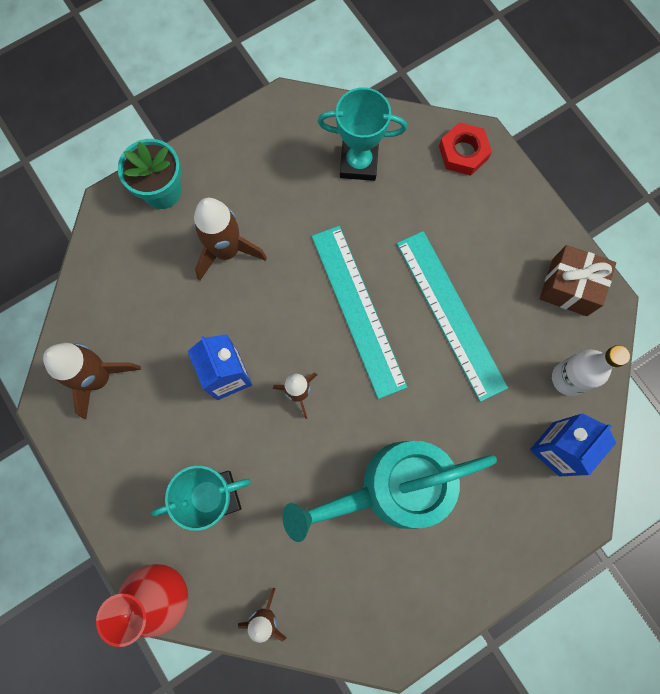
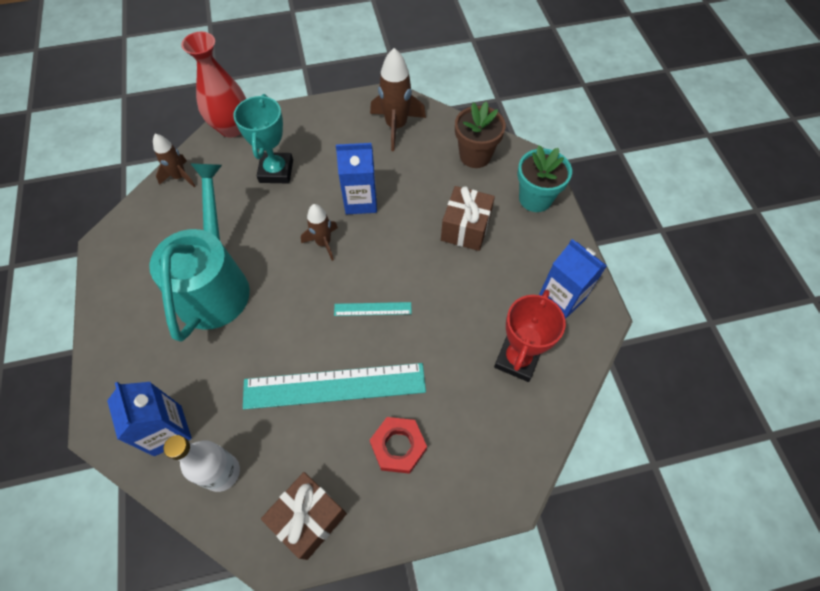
camera: 110 degrees right, 15 degrees down
brown rocket [194,198,267,281] -> brown gift [441,186,495,251]
turquoise ruler [312,226,407,399] -> turquoise ruler [334,302,412,316], size x0.46
turquoise trophy [318,87,407,181] -> red trophy [494,290,566,382]
red nut [439,122,492,176] -> red nut moved to [370,417,427,474]
none -> brown flower pot [455,102,506,168]
none -> blue carton [539,239,607,319]

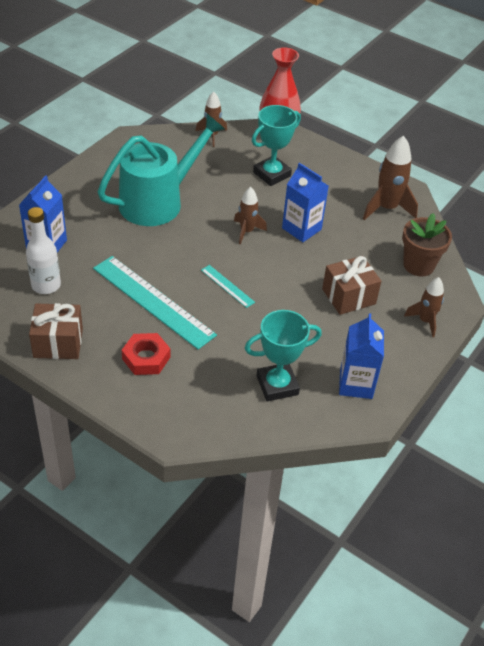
camera: 45 degrees right, 15 degrees down
red trophy [494,290,566,382] -> turquoise trophy [245,310,322,401]
turquoise flower pot [517,145,572,212] -> brown rocket [404,277,444,337]

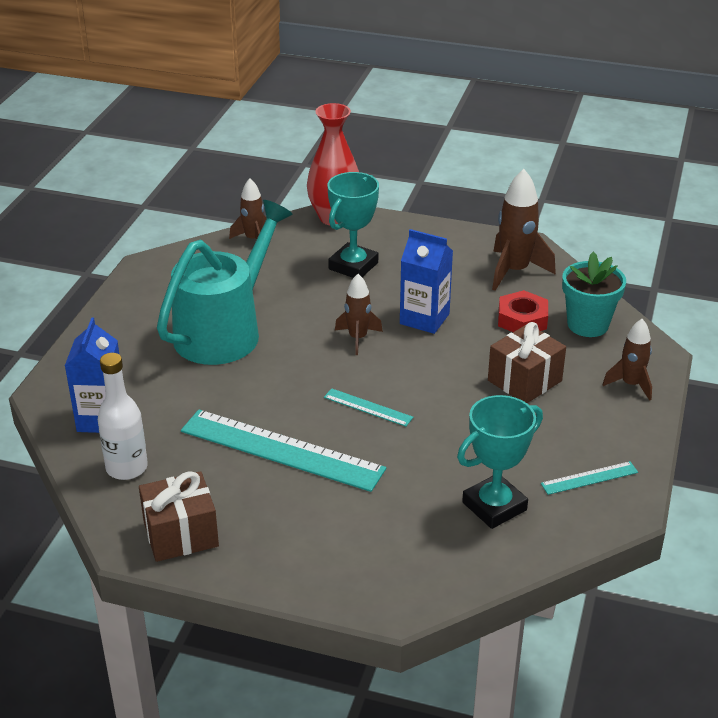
camera: 15 degrees left, 10 degrees down
red nut [122,333,170,375] -> red nut moved to [498,290,548,332]
blue carton [339,313,384,399] -> turquoise ruler [541,461,638,495]
brown flower pot [402,213,452,276] -> turquoise flower pot [562,252,626,337]

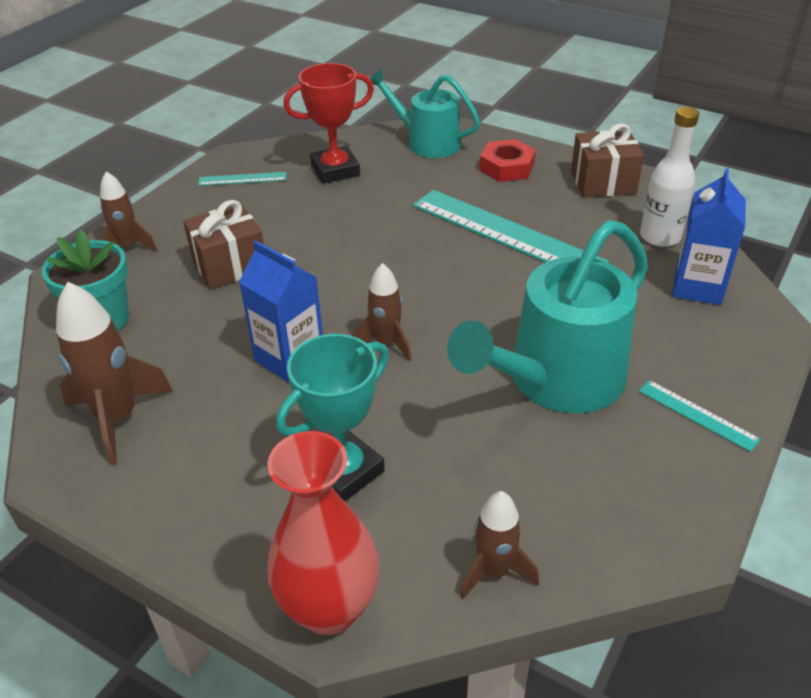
camera: 165 degrees left, 5 degrees up
turquoise ruler [324,388,413,427] -> turquoise ruler moved to [639,380,761,452]
turquoise trophy [457,395,543,529] -> red trophy [283,63,374,184]
red nut [498,290,548,332] -> red nut moved to [480,139,536,182]
none -> turquoise watering can [370,69,480,158]

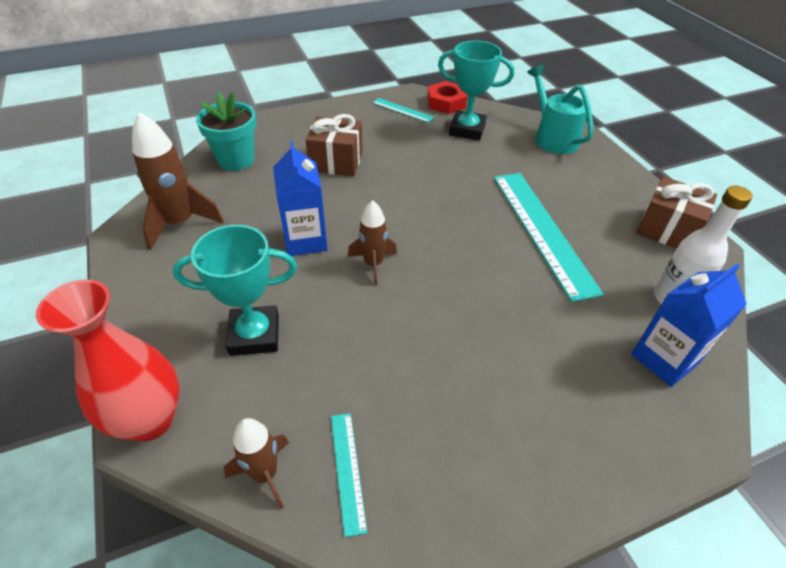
camera: 35 degrees right, 5 degrees up
brown rocket [100,171,157,251] -> none
red trophy [283,63,374,184] -> turquoise trophy [438,41,514,140]
turquoise watering can [447,220,648,413] -> none
red nut [480,139,536,182] -> red nut moved to [427,81,467,114]
turquoise ruler [639,380,761,452] -> turquoise ruler moved to [331,413,367,537]

